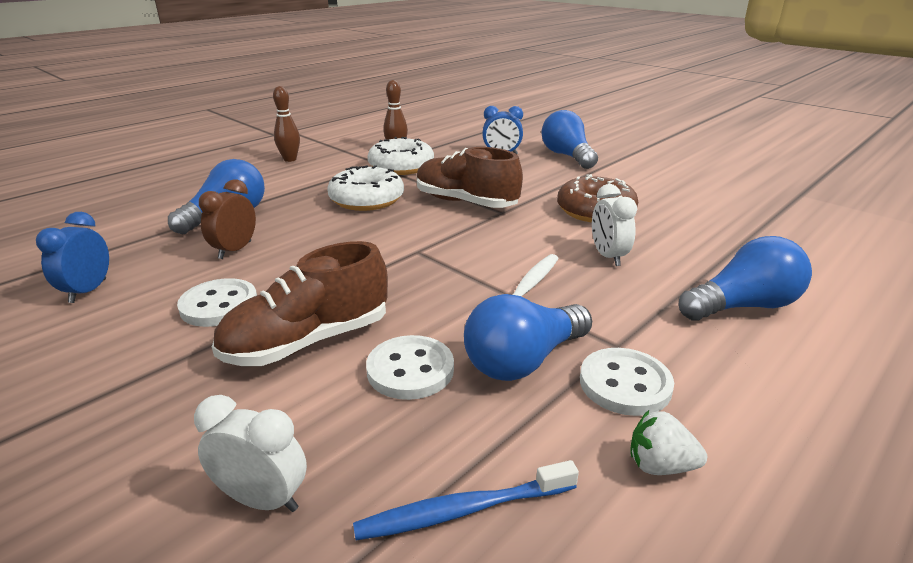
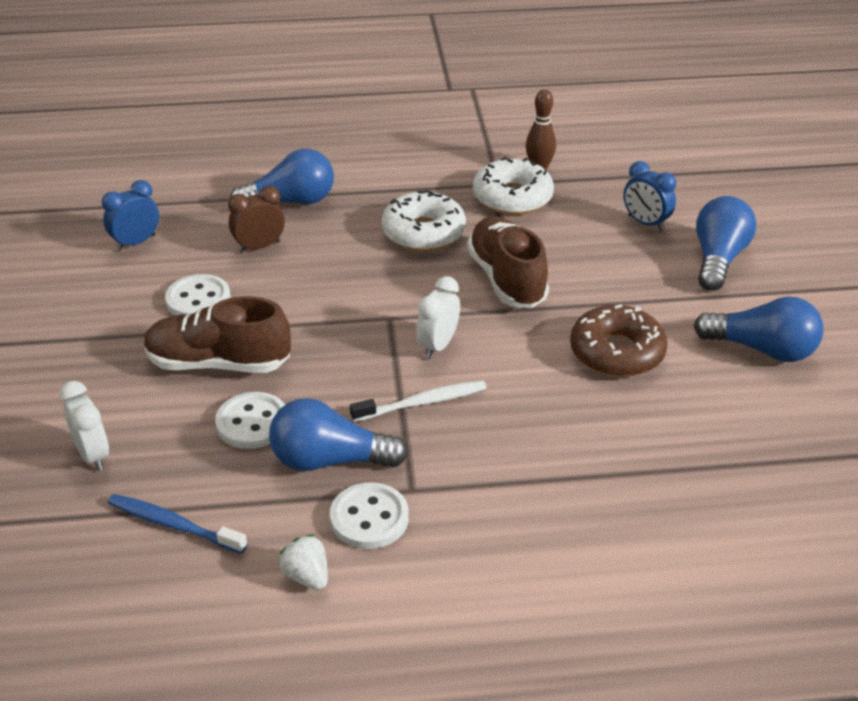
camera: 40 degrees right, 10 degrees up
brown bowling pin [273,86,300,162] -> none
white clock [592,184,637,266] -> white clock moved to [416,276,460,359]
blue light bulb [679,236,812,321] -> blue light bulb moved to [693,296,824,362]

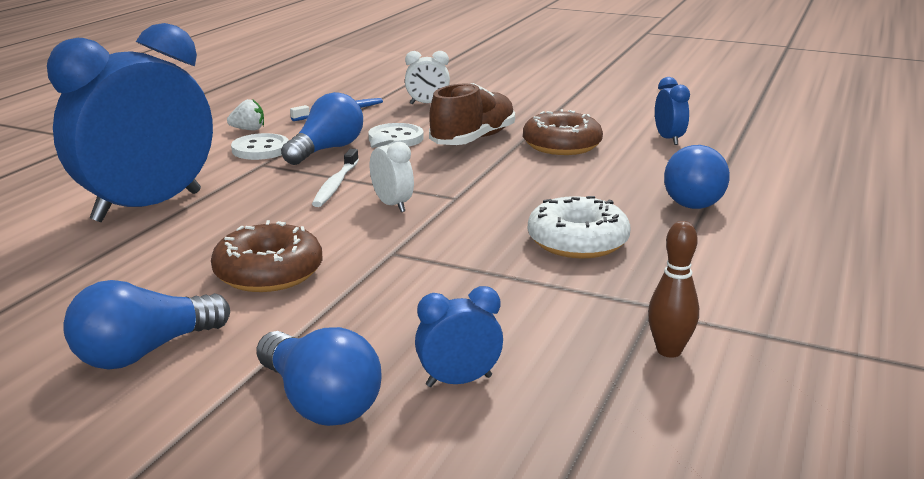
camera: 120 degrees right, 15 degrees down
white button [165,274,231,315] -> brown donut [523,109,603,155]
brown clock [228,186,285,253] -> none
brown shoe [467,216,549,308] -> none
white donut [473,157,554,215] -> none
none -> blue clock [47,23,213,222]

